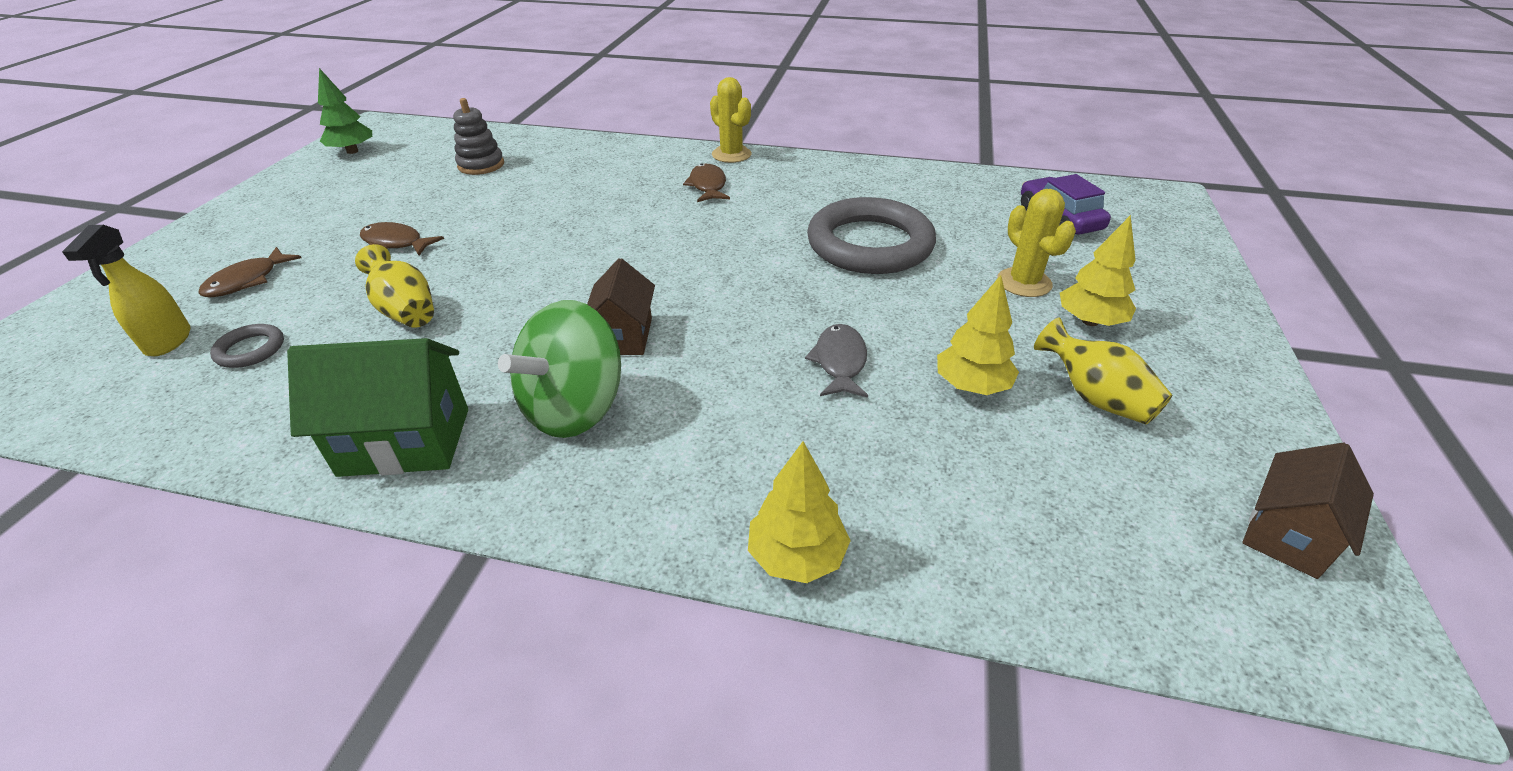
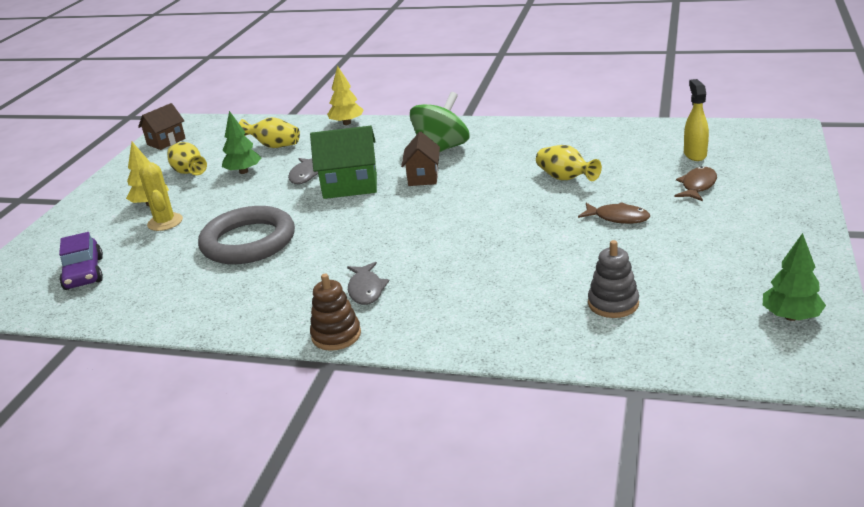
camera: 175 degrees left, 10 degrees down
grey ring [210,324,284,368] -> none
green house [287,338,468,477] -> green house moved to [310,126,377,199]
brown fish [683,163,730,202] -> grey fish [347,262,389,305]
yellow cactus [710,77,751,163] -> brown stacking toy [310,274,361,351]
yellow tree [937,275,1019,395] -> green tree [222,111,261,174]
none -> yellow vase [239,117,300,148]

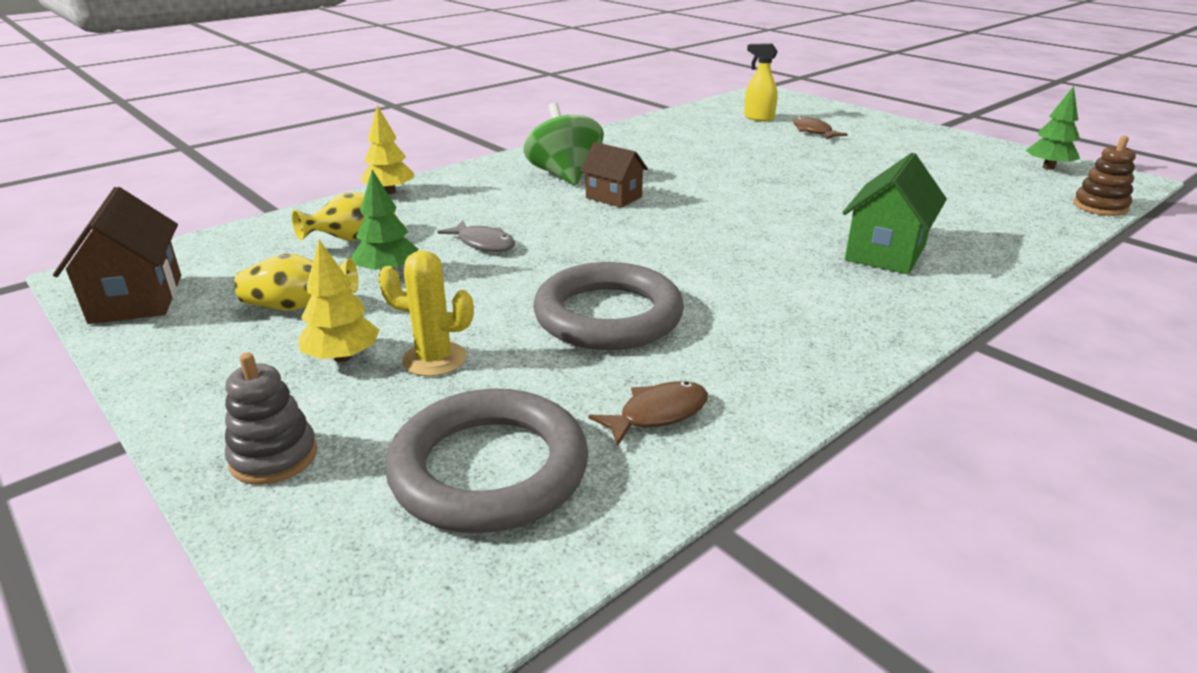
camera: 60 degrees left, 0 degrees up
purple car [59,232,103,290] -> grey ring [385,388,588,533]
brown house [138,103,186,150] -> brown house [53,187,181,324], size x1.50
green house [310,126,377,199] -> green house moved to [842,153,947,274]
brown stacking toy [310,274,361,351] -> brown stacking toy moved to [1073,136,1136,216]
grey fish [347,262,389,305] -> none
yellow vase [536,145,602,181] -> none
brown fish [578,202,650,224] -> brown fish moved to [588,381,708,446]
grey stacking toy [588,240,639,318] -> grey stacking toy moved to [225,353,317,485]

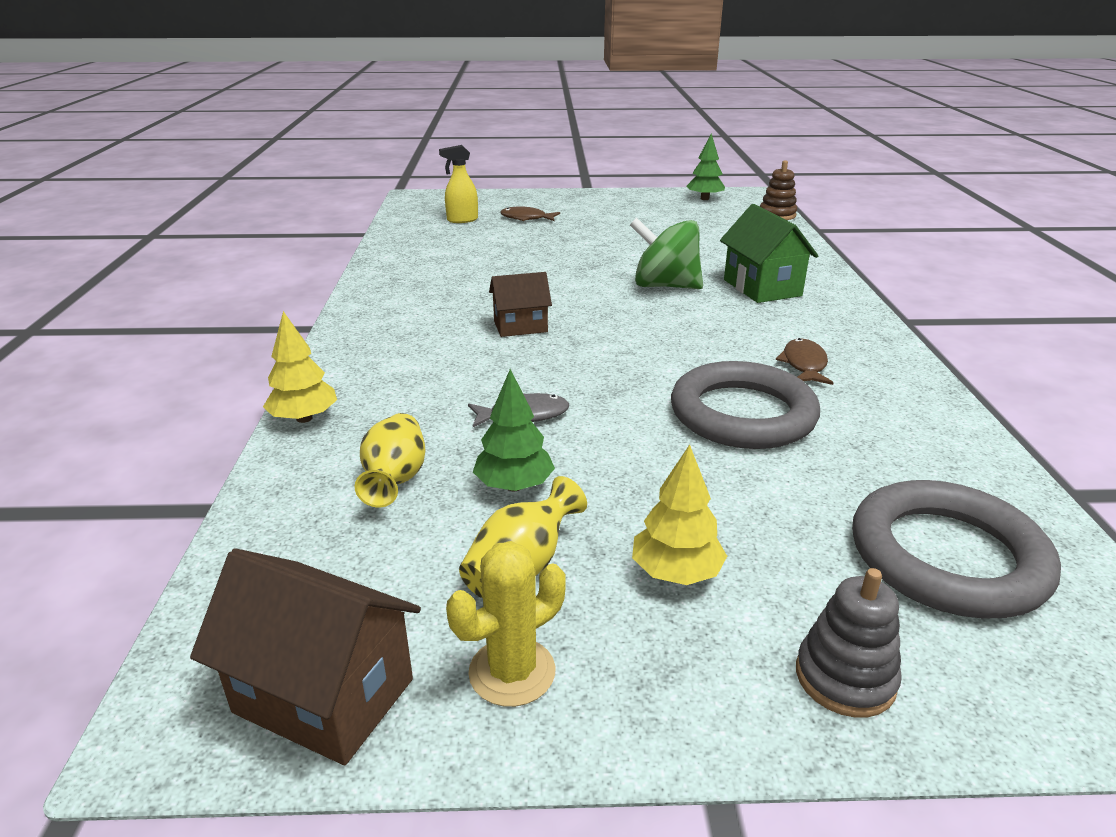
camera: 50 degrees left, 0 degrees up
yellow cactus [378,250,474,376] -> yellow cactus moved to [446,541,566,707]
green spinning top [524,103,604,185] -> green spinning top moved to [630,218,703,289]
brown fish [588,381,708,446] -> brown fish moved to [776,338,833,385]

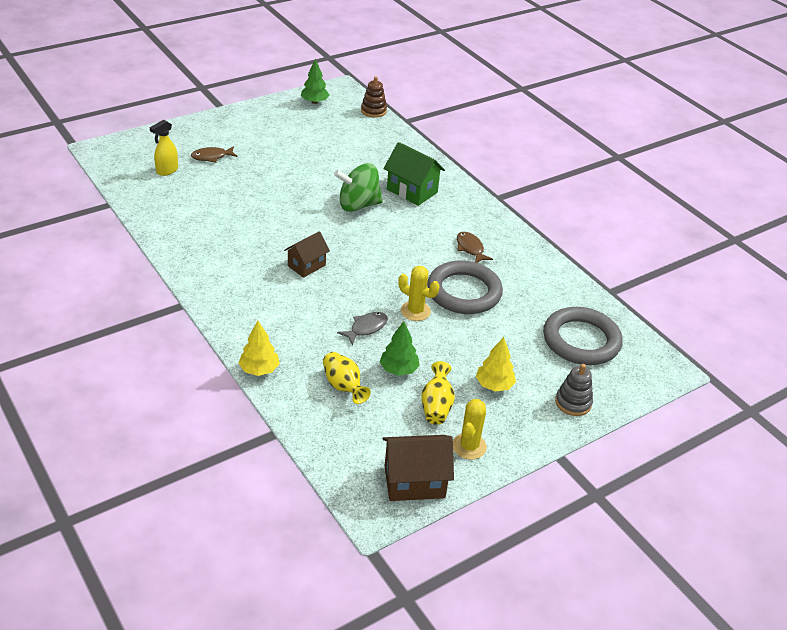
camera: 35 degrees left, 10 degrees up
none -> yellow cactus [398,266,440,321]

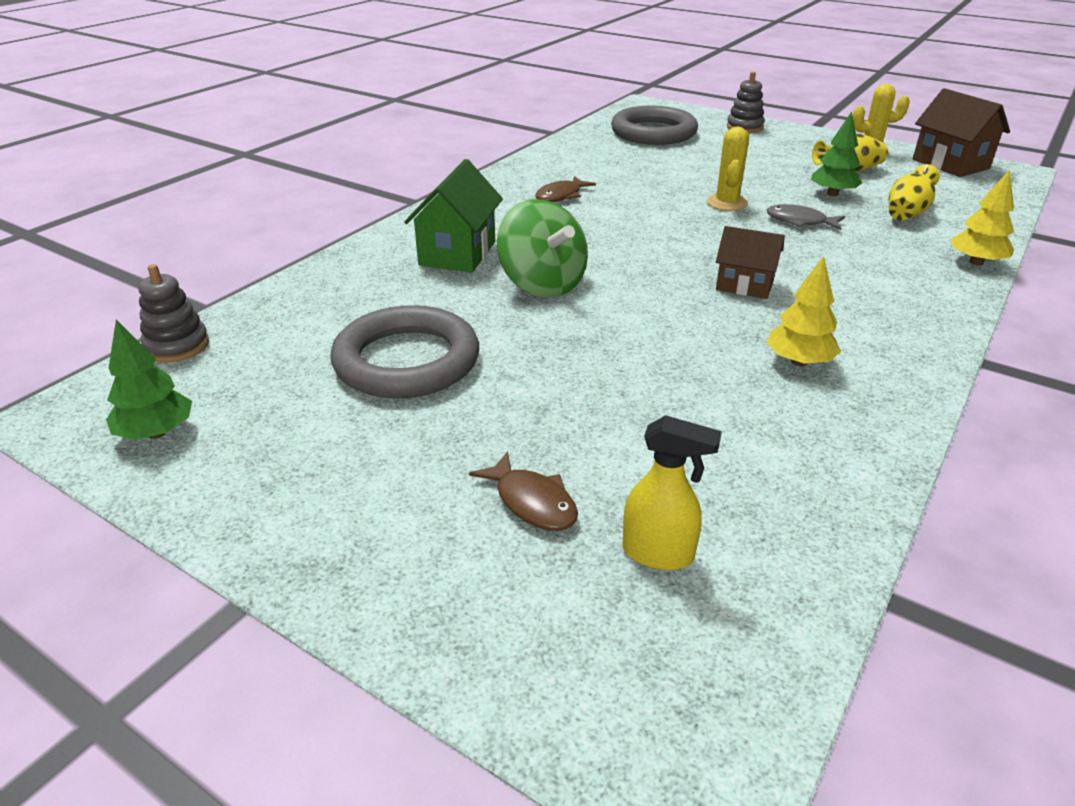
camera: 110 degrees left, 5 degrees down
brown stacking toy [361,76,387,118] -> grey stacking toy [139,264,209,362]
grey ring [427,260,503,314] -> grey ring moved to [330,305,479,399]
yellow tree [476,337,516,392] -> yellow tree moved to [767,256,841,366]

